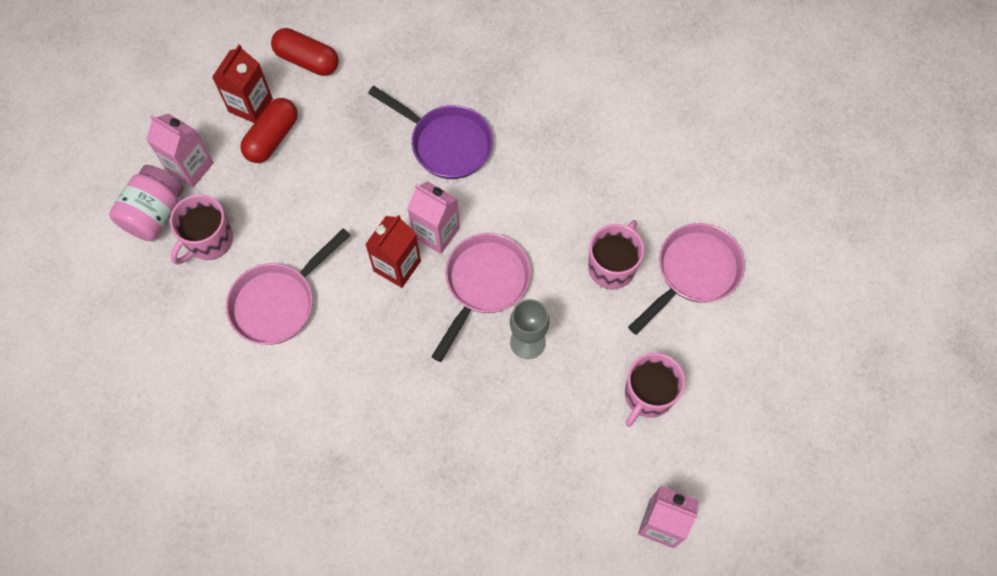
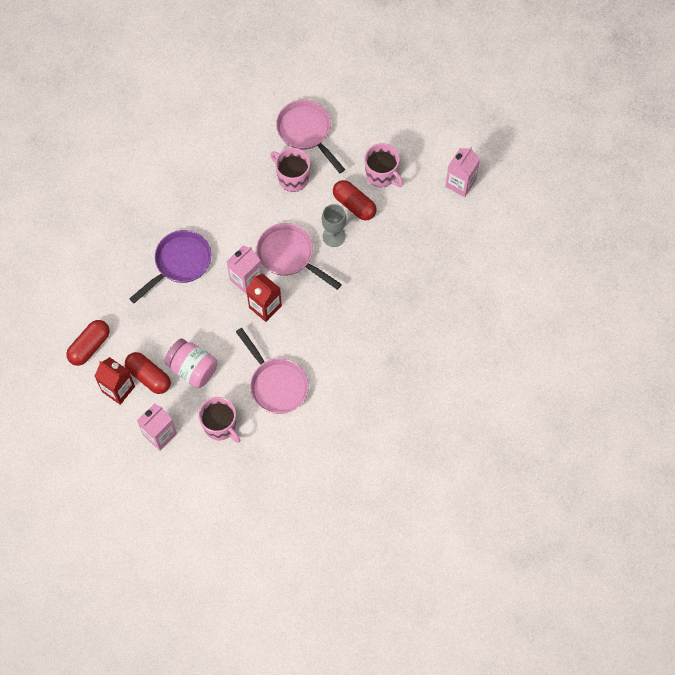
camera: 80 degrees left, 0 degrees up
pink jar [109,165,183,241] -> pink jar moved to [164,338,218,388]
none -> red capsule [333,180,377,221]

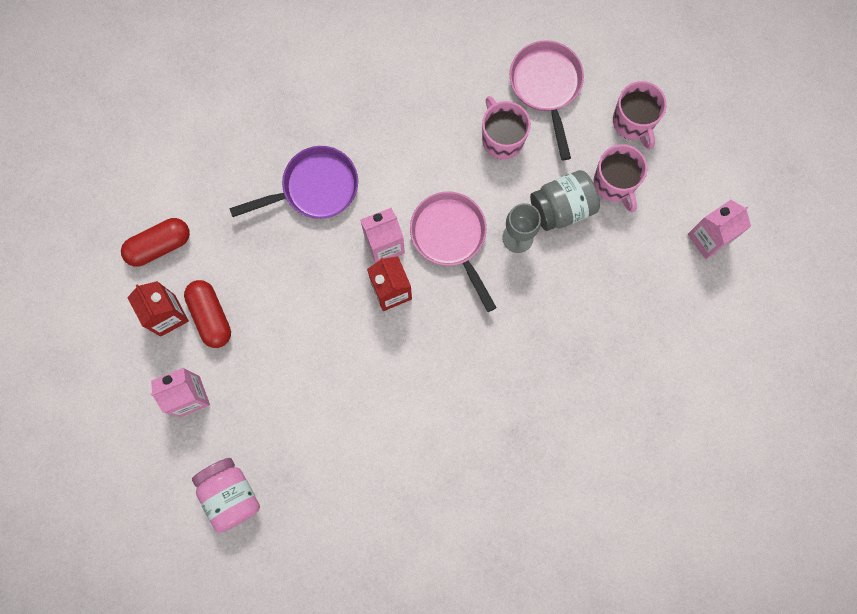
camera: 25 degrees right, 10 degrees up
pink jar [164,338,218,388] -> pink jar moved to [192,458,260,533]
pink mug [199,397,240,443] -> pink mug moved to [613,81,667,150]
pink pan [236,328,309,414] -> none
red capsule [333,180,377,221] -> grey jar [530,170,600,231]

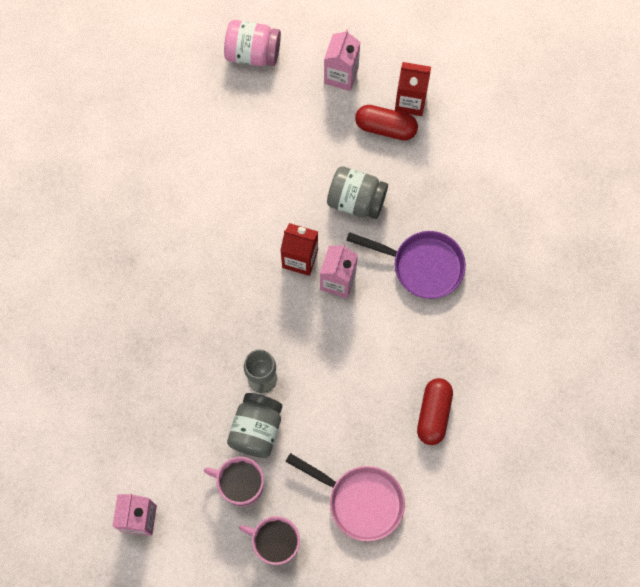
camera: 130 degrees right, 5 degrees down
red capsule [121,218,190,267] -> red capsule moved to [417,378,453,445]
purple pan [229,146,358,219] -> purple pan turned 90 degrees counterclockwise [346,231,466,299]
pink pan [410,191,497,312] -> none
pink mug [482,96,531,160] -> none
none -> grey jar [327,166,388,219]

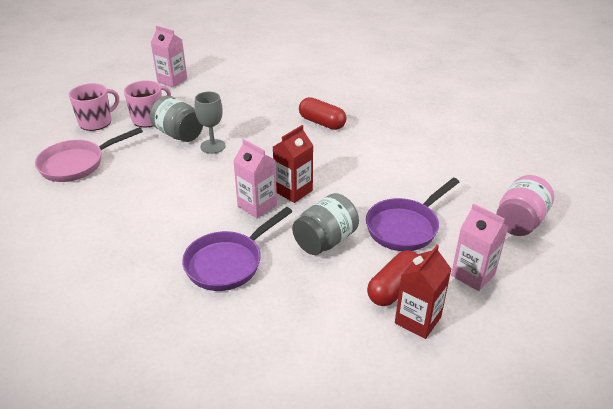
camera: 115 degrees right, 35 degrees down
red capsule [417,378,453,445] -> red capsule moved to [299,97,347,130]
none -> purple pan [366,178,459,251]

